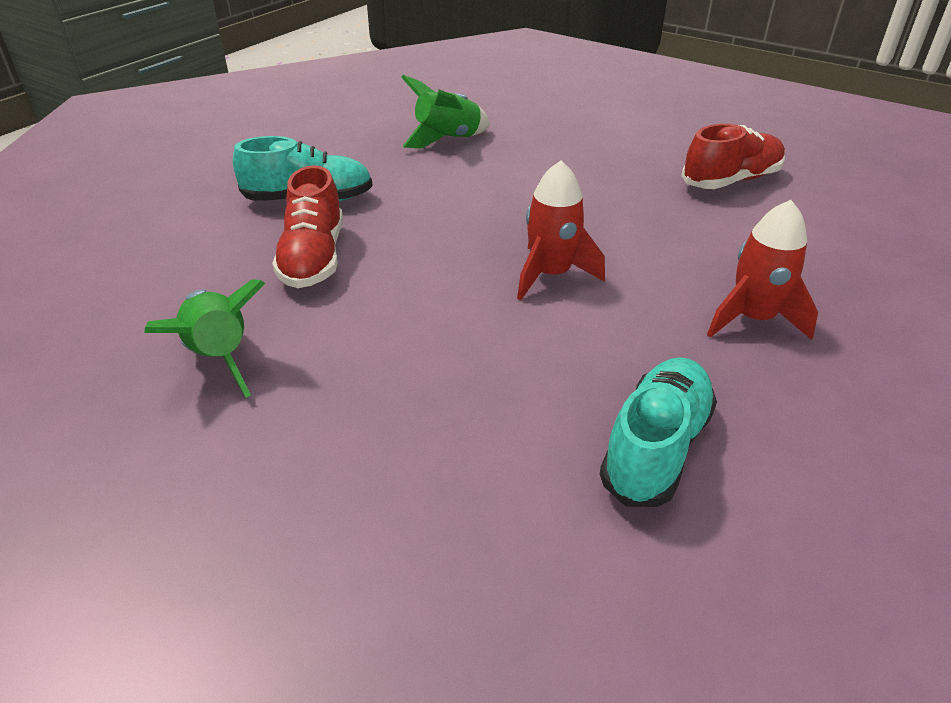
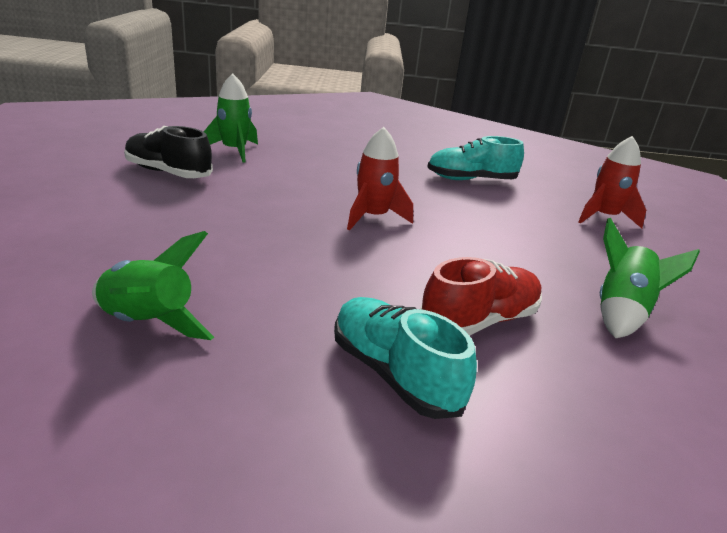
camera: 125 degrees left, 10 degrees down
red shoe [681,124,785,189] -> black shoe [124,126,213,178]
red rocket [707,200,818,340] -> red rocket moved to [578,136,646,228]
none -> green rocket [204,74,258,163]

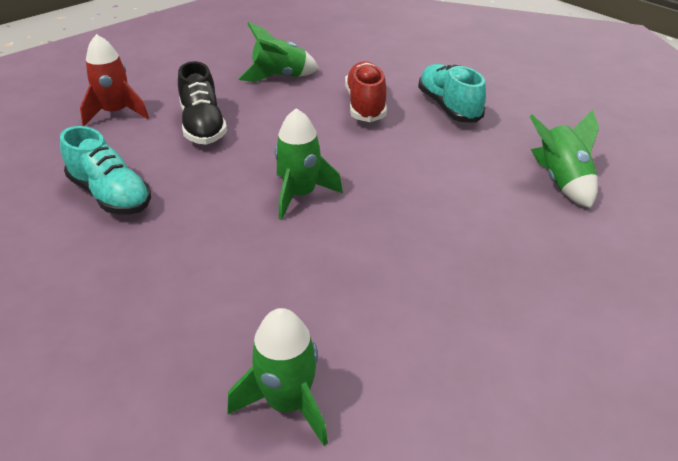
camera: 130 degrees left, 10 degrees up
black shoe [124,126,213,178] -> black shoe moved to [178,61,227,145]
turquoise shoe [334,297,477,419] -> turquoise shoe turned 150 degrees clockwise [418,64,486,123]
red rocket [347,127,413,230] -> green rocket [275,108,343,220]
red shoe [420,257,542,335] -> red shoe turned 75 degrees clockwise [345,61,387,122]

